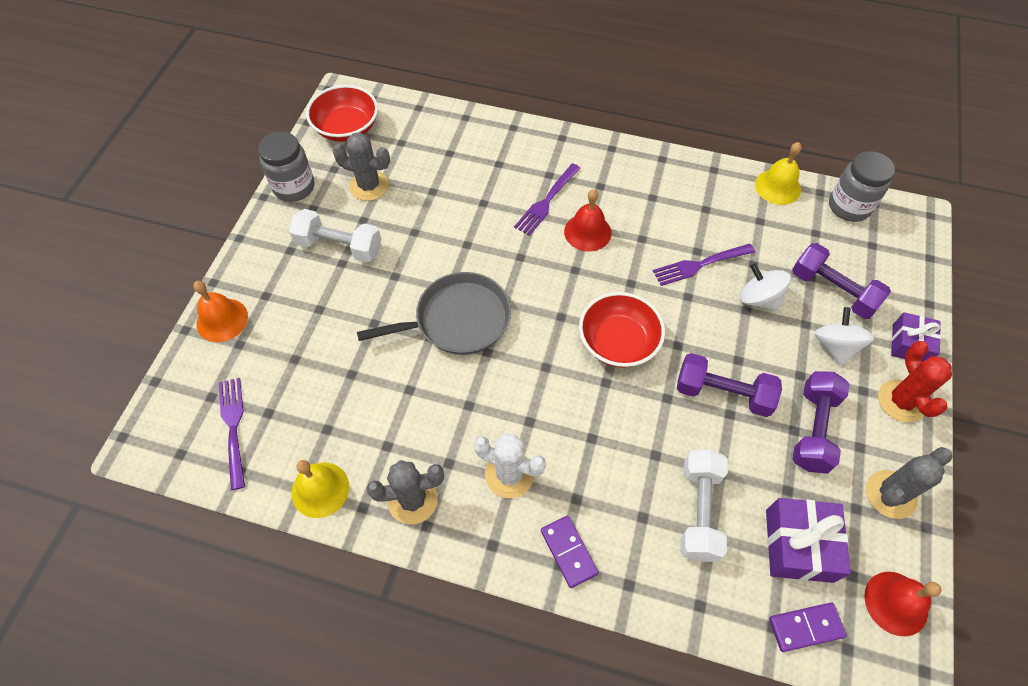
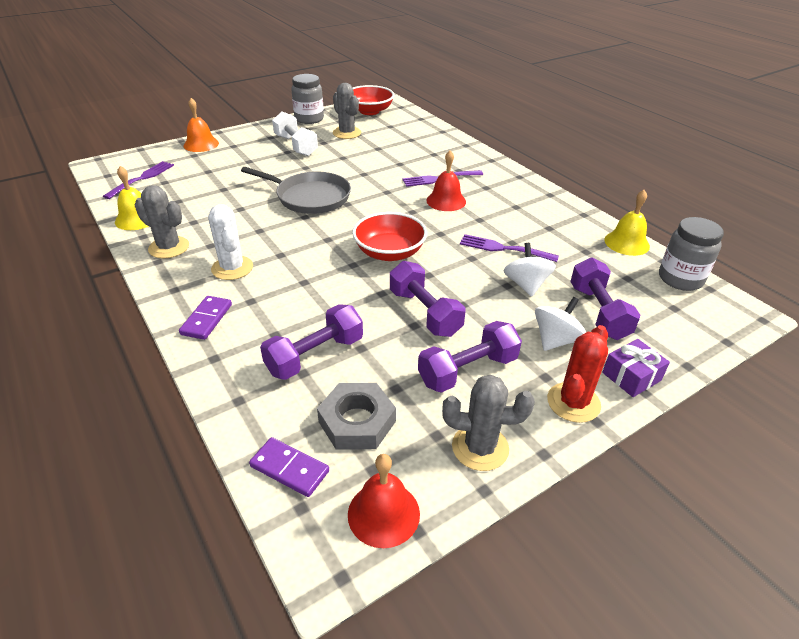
camera: 40 degrees right, 20 degrees down
white dumbbell [680,450,728,562] -> purple dumbbell [260,304,363,380]
purple gift [766,498,851,583] -> grey nut [317,383,396,450]

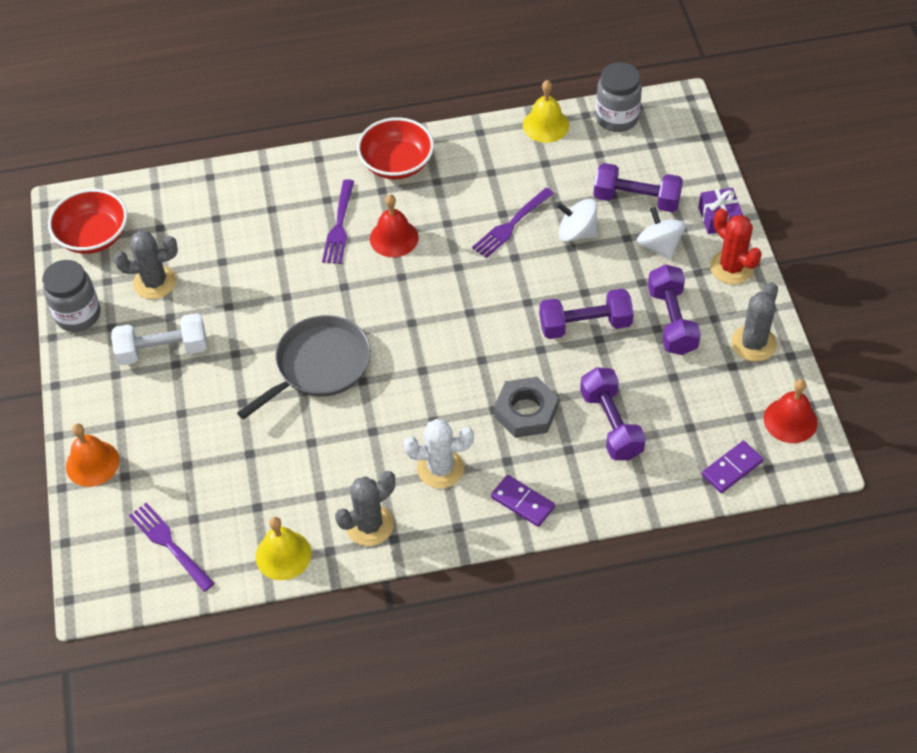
camera: 65 degrees left, 15 degrees up
grey nut [317,383,396,450] -> grey nut moved to [494,377,559,438]
red bowl [352,212,427,261] -> red bowl moved to [357,117,434,179]

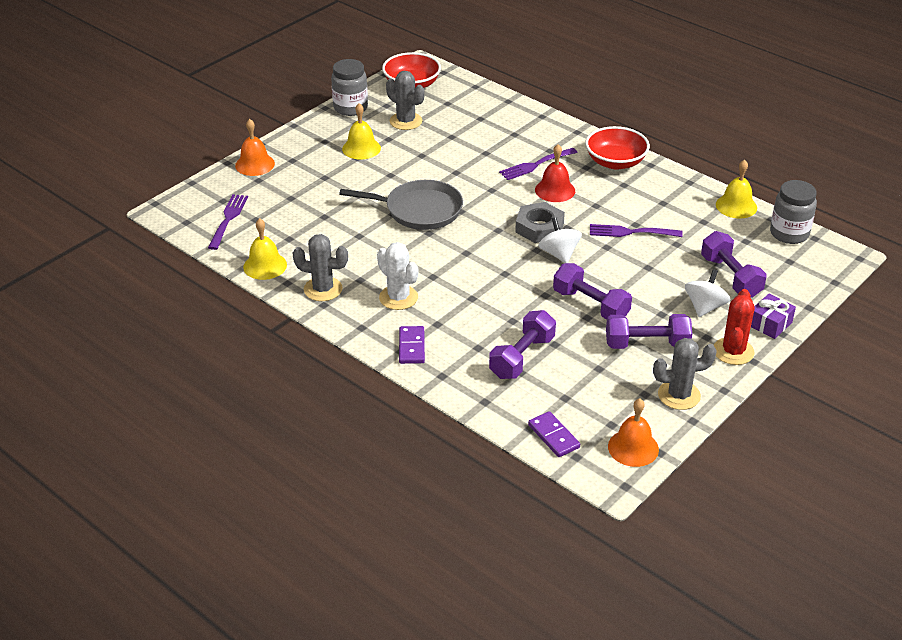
camera: 50 degrees right, 15 degrees down
white dumbbell [111,313,207,365] -> yellow bell [342,103,381,160]
grey nut [494,377,559,438] -> grey nut moved to [515,202,565,243]
white spinning top [557,199,598,242] -> white spinning top moved to [538,217,582,263]
purple dumbbell [648,264,701,355] -> purple dumbbell turned 45 degrees clockwise [606,314,692,349]
purple domino [702,441,763,493] -> purple domino turned 45 degrees clockwise [528,411,580,457]
red bell [764,379,818,443] -> orange bell [608,398,659,467]

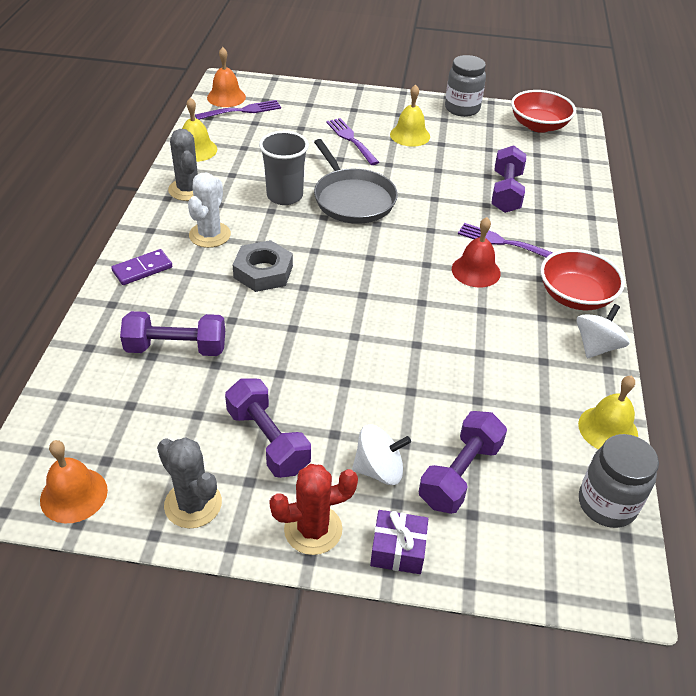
camera: 55 degrees right, 5 degrees up
orange bell [235,119,275,176] -> orange bell moved to [207,47,246,107]
grey cactus [386,71,425,130] -> none
grey nut [515,202,565,243] -> grey nut moved to [233,240,293,292]
purple domino [528,411,580,457] -> none
white spinning top [538,217,582,263] -> white spinning top moved to [577,304,629,358]
purple dumbbell [553,263,632,319] -> purple dumbbell moved to [491,145,526,213]
purple fork [590,224,683,237] -> purple fork moved to [326,118,379,165]
none -> grey cup [259,131,309,205]

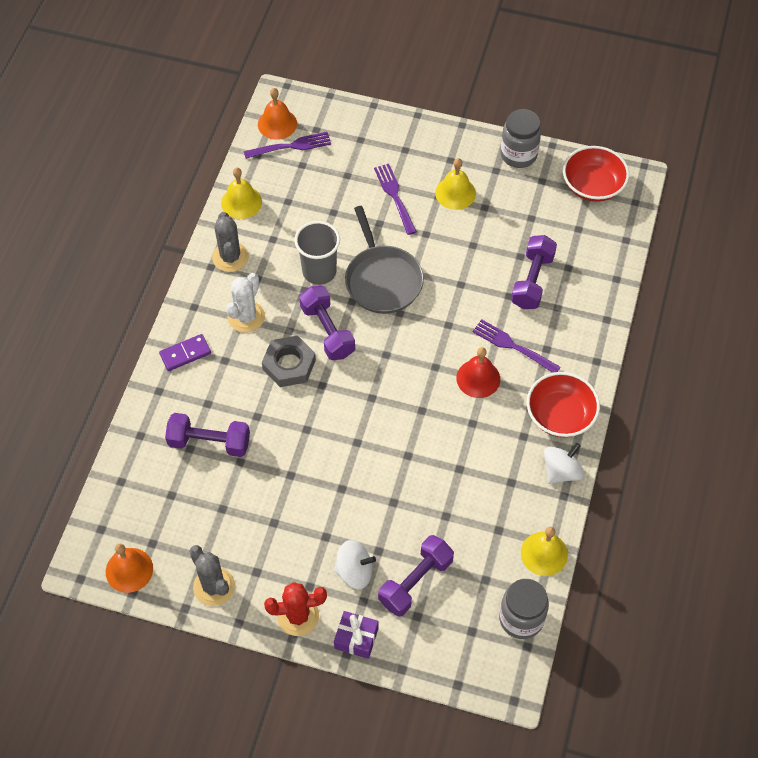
camera: 10 degrees right, 15 degrees up
purple dumbbell [225,379,311,478] -> purple dumbbell moved to [299,286,355,360]

